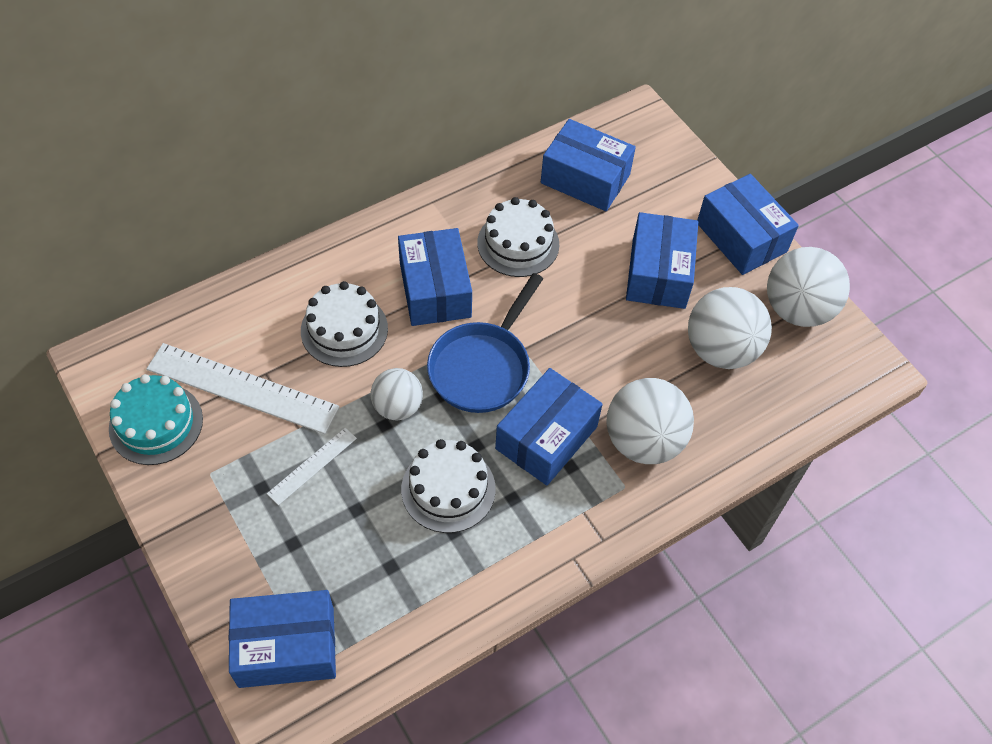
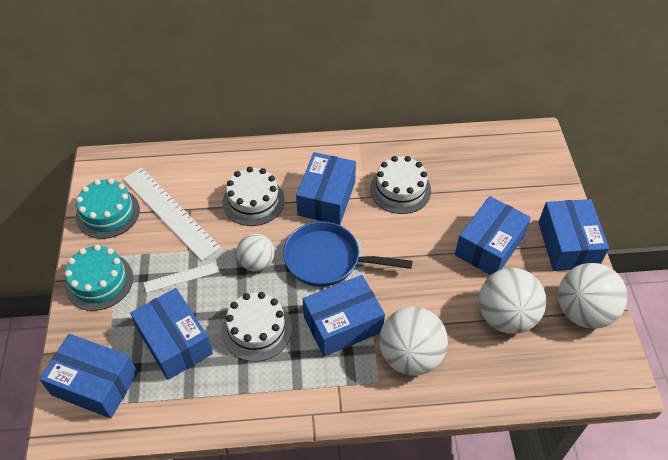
camera: 30 degrees right, 5 degrees down
blue pan [427,273,543,413] -> blue pan turned 45 degrees clockwise [283,221,412,287]
blue box [541,119,636,211] -> blue box moved to [130,288,213,380]
none -> turquoise cake [64,245,133,311]

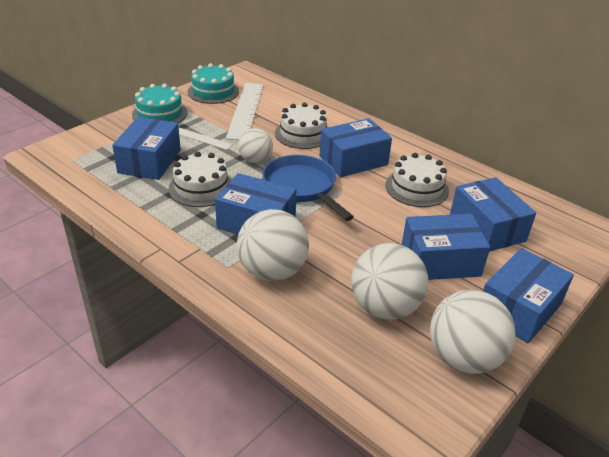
camera: 45 degrees right, 15 degrees down
blue box [39,334,138,418] -> blue box moved to [450,177,536,252]

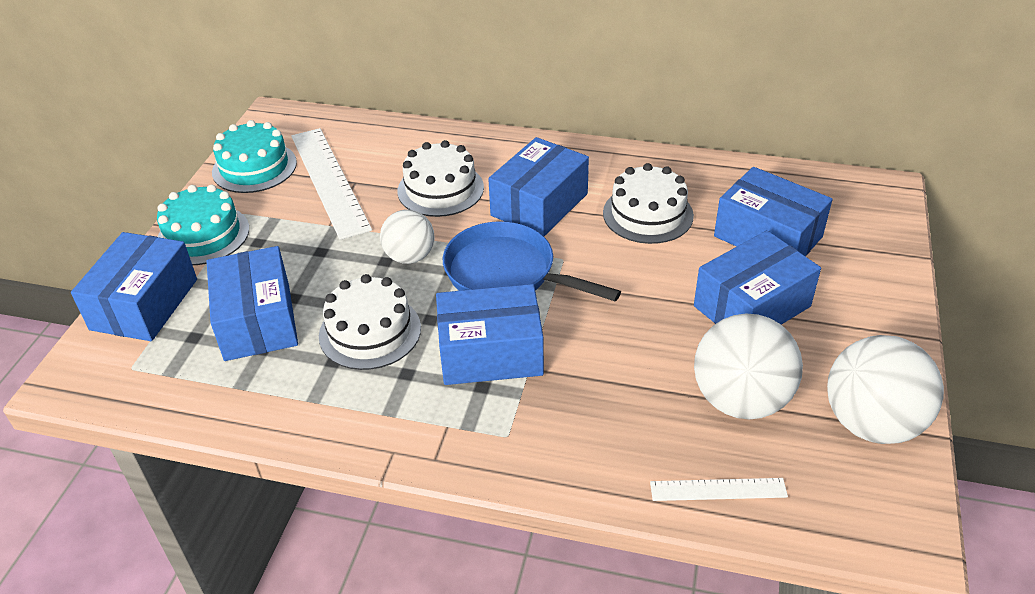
camera: 25 degrees left, 5 degrees up
white ruler [179,128,233,150] -> white ruler moved to [650,478,788,501]
white ball [237,209,309,281] -> none
blue box [483,248,574,343] -> blue box moved to [71,232,197,341]

